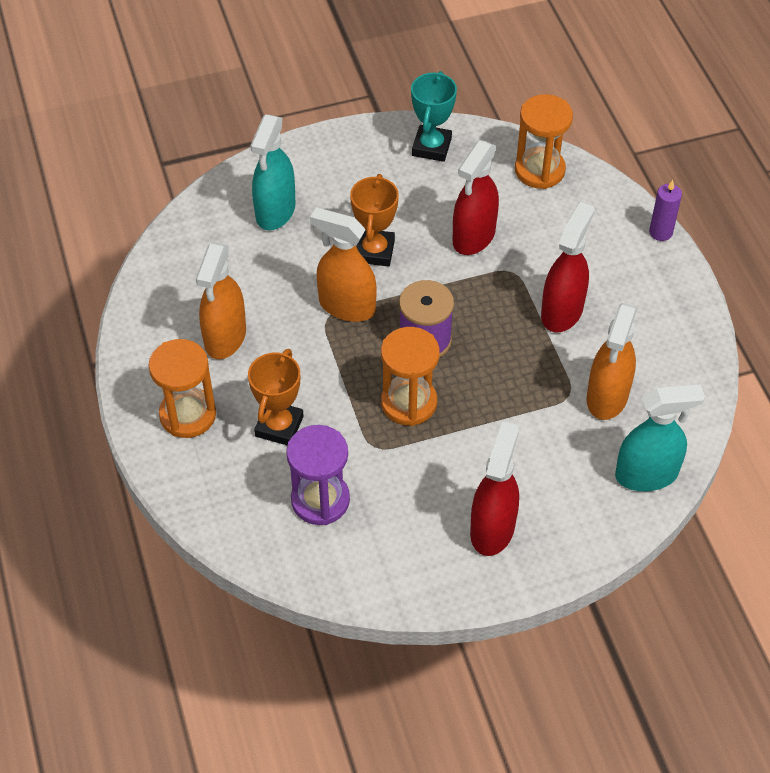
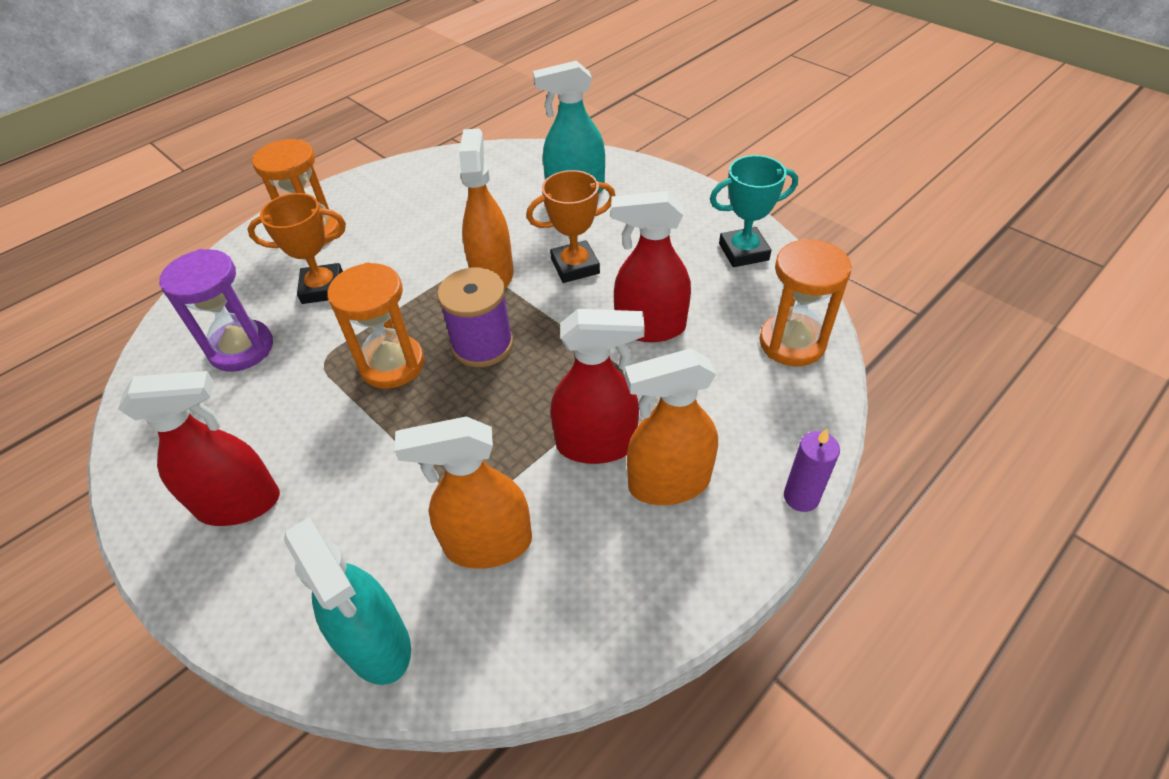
camera: 65 degrees right, 5 degrees down
orange spray bottle [196,242,246,359] -> orange spray bottle moved to [625,349,718,505]

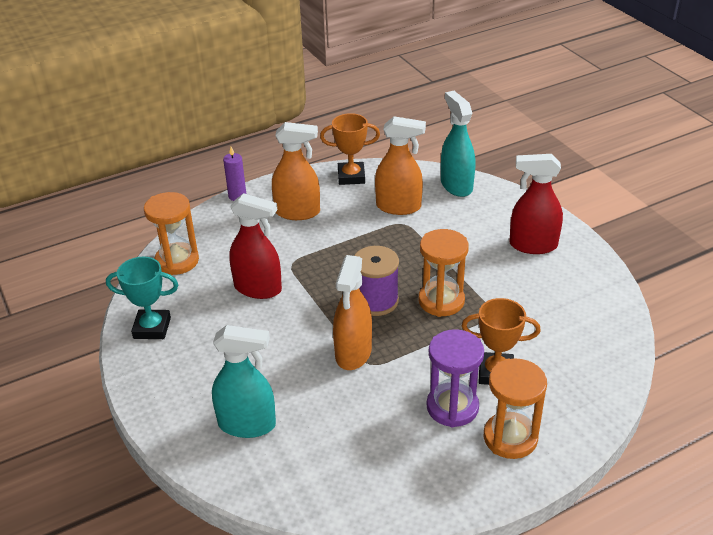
camera: 165 degrees left, 10 degrees down
purple hourglass [159,249,273,372] -> purple hourglass moved to [427,329,484,427]
orange trophy [526,170,615,283] -> orange trophy moved to [320,113,380,185]
red spray bottle [551,309,645,464] -> none

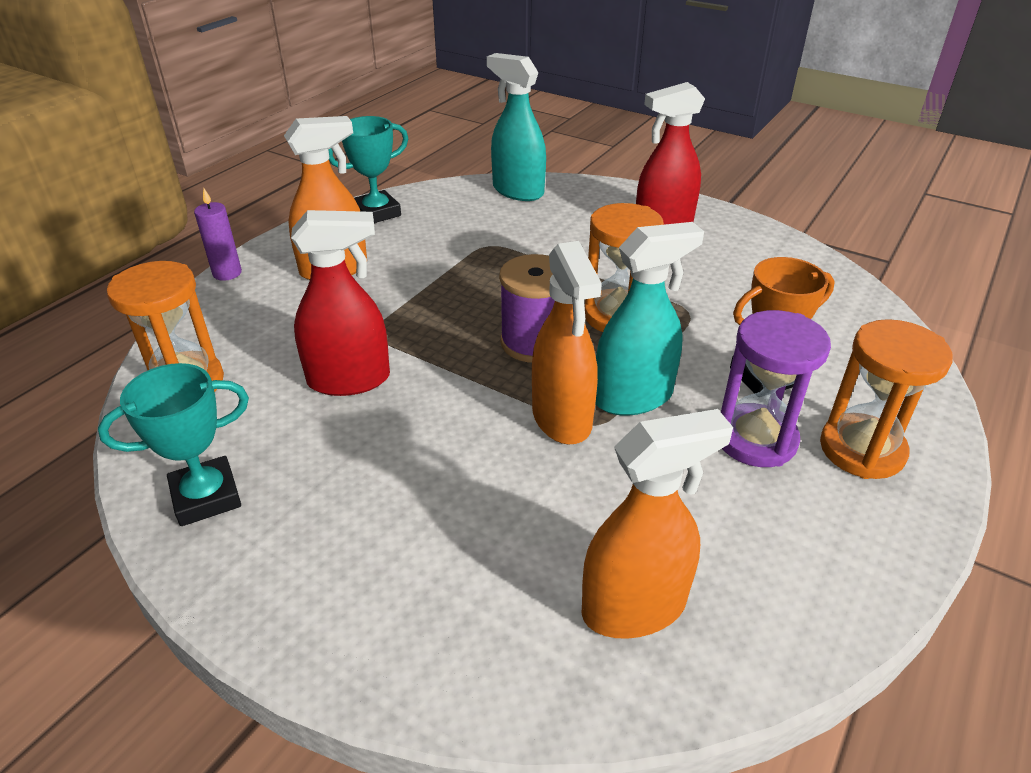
camera: 30 degrees left, 0 degrees up
turquoise spray bottle [212,325,276,438] -> turquoise spray bottle moved to [595,222,704,416]
orange trophy [320,113,380,185] -> turquoise trophy [328,116,408,223]
orange spray bottle [375,116,426,215] -> orange spray bottle moved to [582,409,733,639]

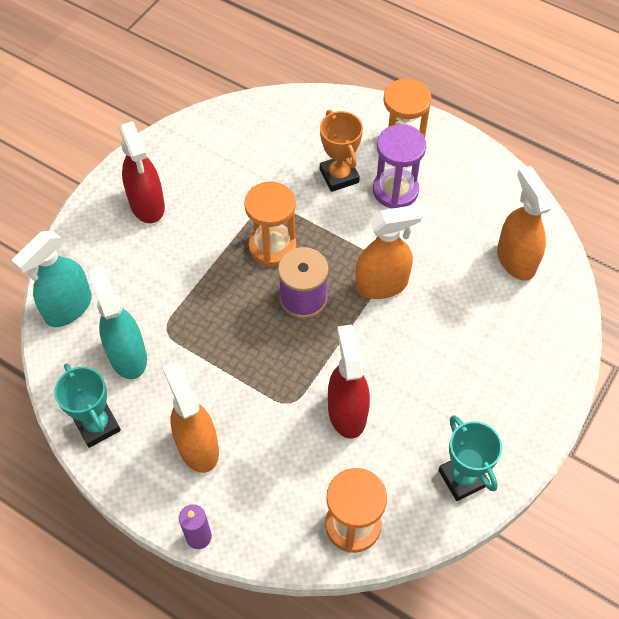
camera: 90 degrees left, 20 degrees up
turquoise spray bottle [595,222,704,416] -> turquoise spray bottle moved to [88,266,147,379]

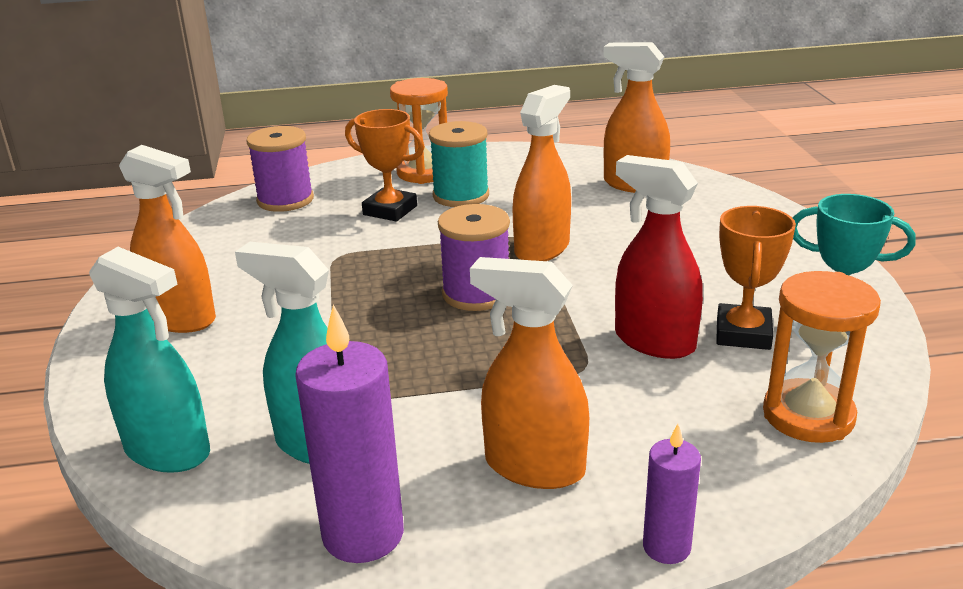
camera: 40 degrees left, 30 degrees down
turquoise spray bottle [11,231,92,327] -> turquoise spray bottle turned 60 degrees counterclockwise [89,247,210,473]
turquoise trophy [54,363,121,448] -> purple candle [295,305,404,563]
red spray bottle [119,121,165,223] -> orange spray bottle [119,145,216,333]
orange hourglass [244,181,297,267] -> none
purple hourglass [373,124,426,209] -> turquoise spool [429,121,489,207]
none -> purple spool [246,126,314,212]
none -> orange trophy [716,206,796,350]

